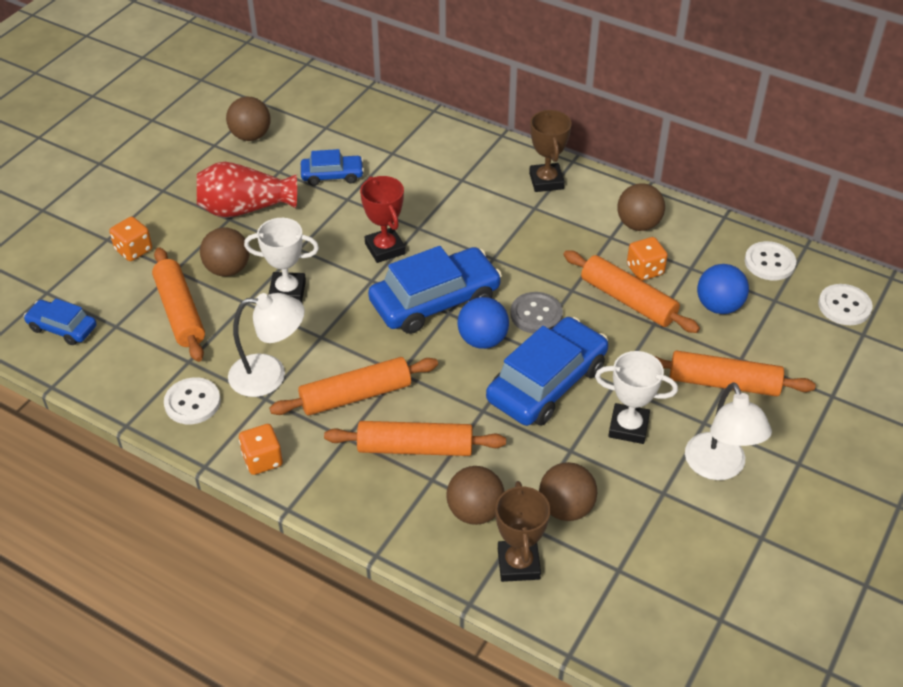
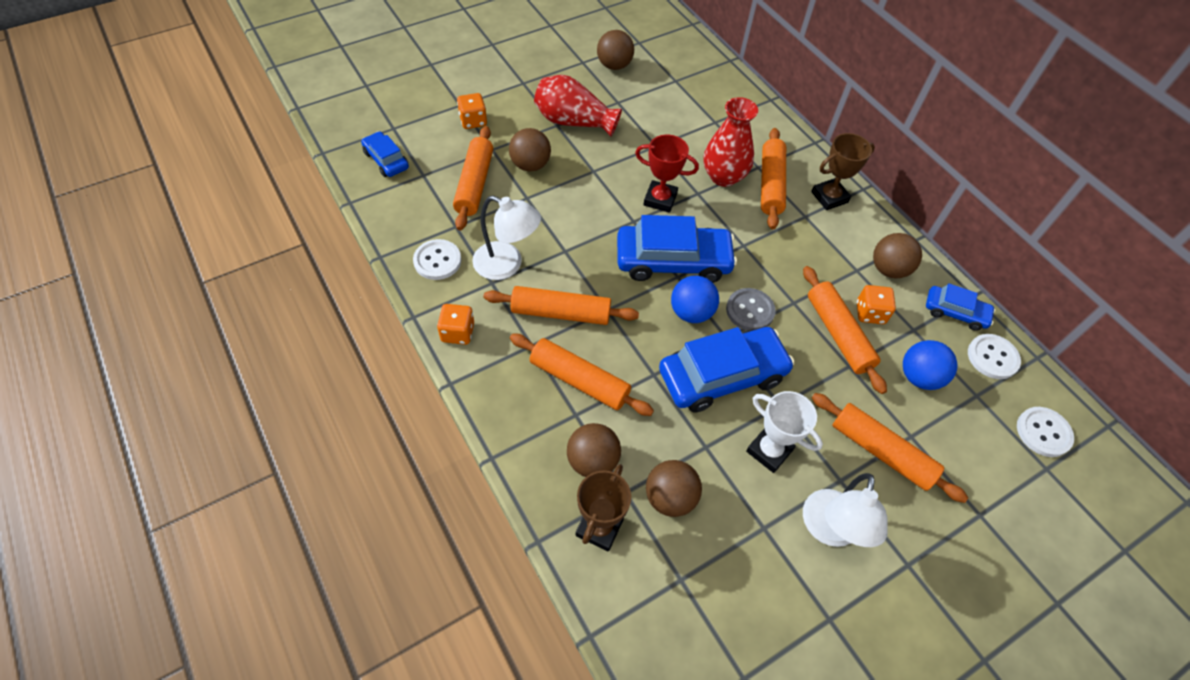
camera: 25 degrees right, 10 degrees up
white trophy [244,218,319,302] -> none
blue car [301,149,364,186] -> blue car moved to [926,283,995,331]
red trophy [360,176,406,263] -> red trophy turned 75 degrees counterclockwise [635,135,699,213]
brown trophy [529,109,572,192] -> brown trophy turned 45 degrees clockwise [811,133,875,210]
none -> red vase [704,97,758,187]
none -> orange rolling pin [761,128,786,229]

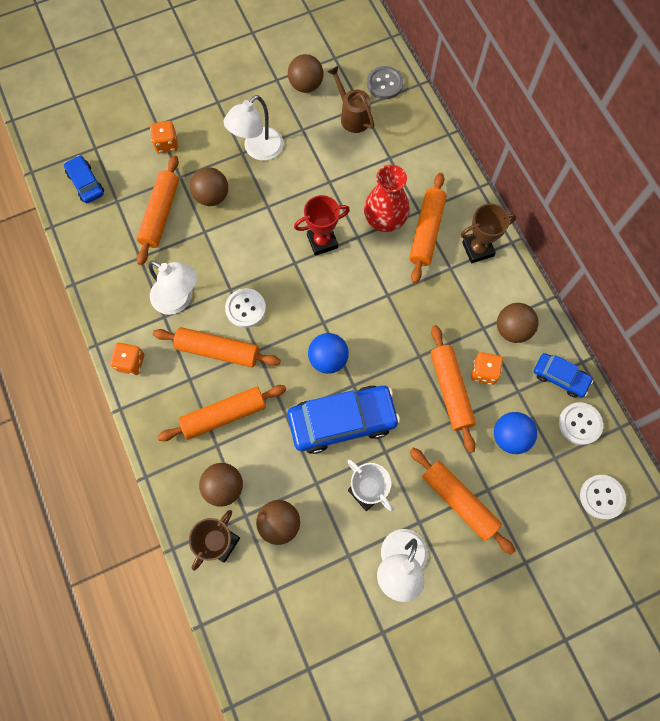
camera: 10 degrees right, 15 degrees up
white button [413,239,461,280] -> white button moved to [225,288,266,328]
orange rolling pin [510,334,654,416] -> orange rolling pin turned 60 degrees counterclockwise [157,385,286,441]
red vase [534,75,622,137] -> white lamp [224,95,283,161]
blue car [617,215,737,283] -> none
red trophy [635,135,699,213] -> red trophy turned 45 degrees counterclockwise [294,195,350,256]
grey button [726,288,776,330] -> grey button moved to [367,66,403,99]
none -> brown watering can [327,66,374,133]

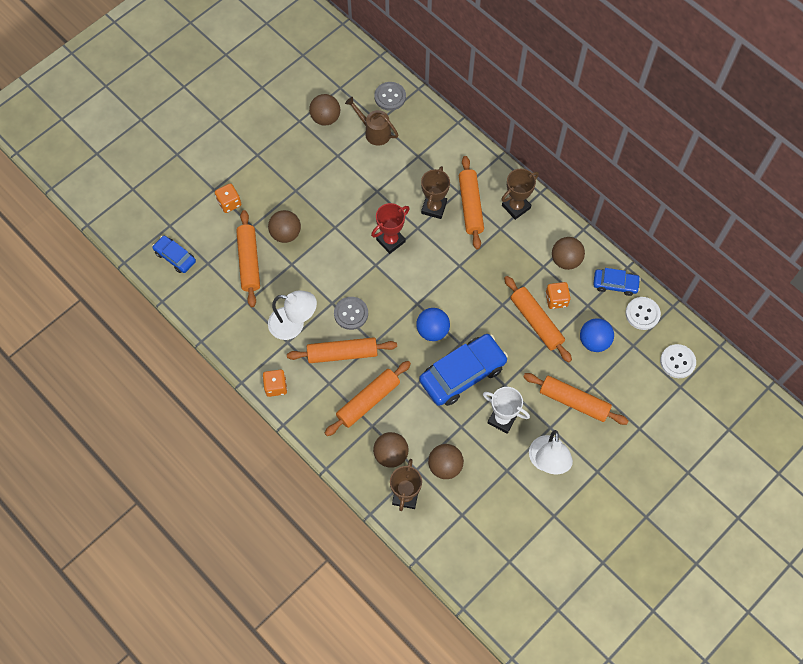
camera: 20 degrees left, 5 degrees down
white lamp [224,95,283,161] -> none
white button [225,288,266,328] -> grey button [334,297,368,330]
red vase [364,165,410,232] -> brown trophy [421,166,450,219]

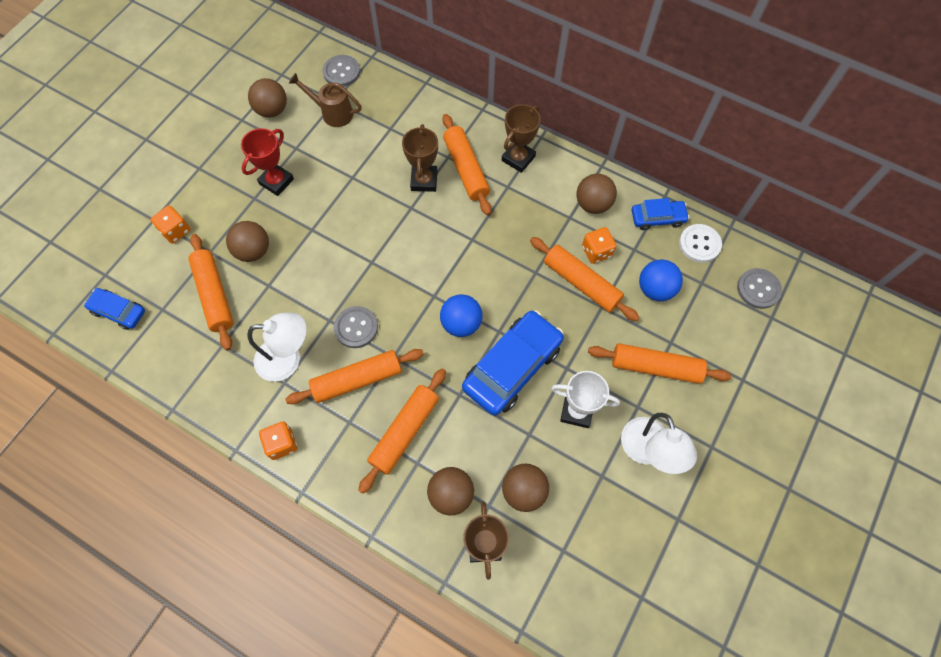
camera: 15 degrees left, 0 degrees up
red trophy [371,203,410,254] -> red trophy moved to [241,128,294,196]
white button [660,344,696,378] -> grey button [737,268,782,309]

